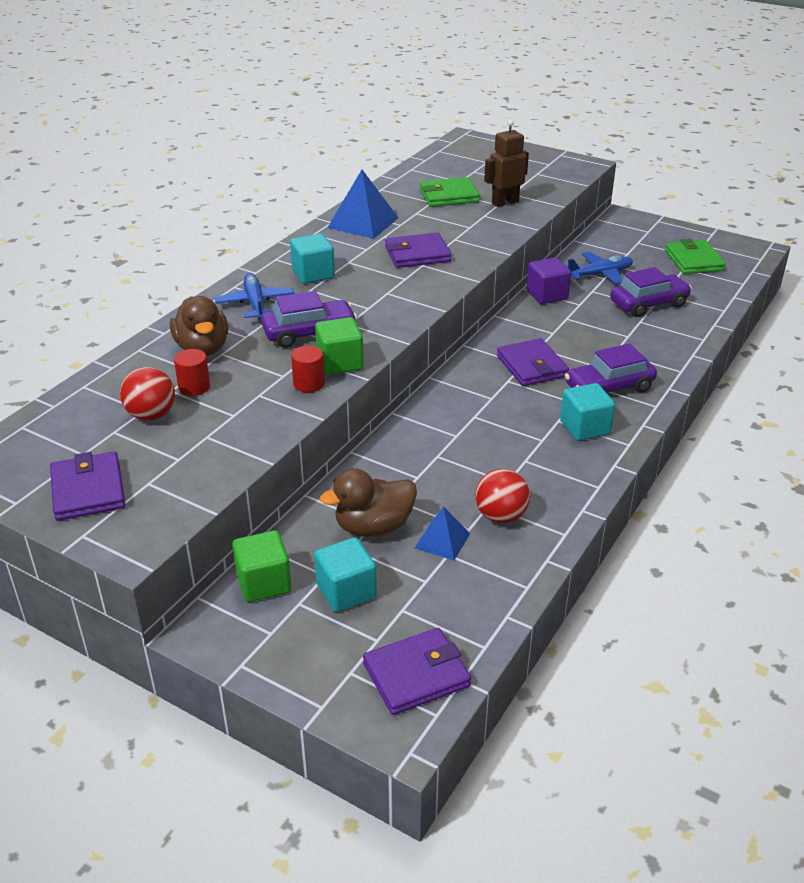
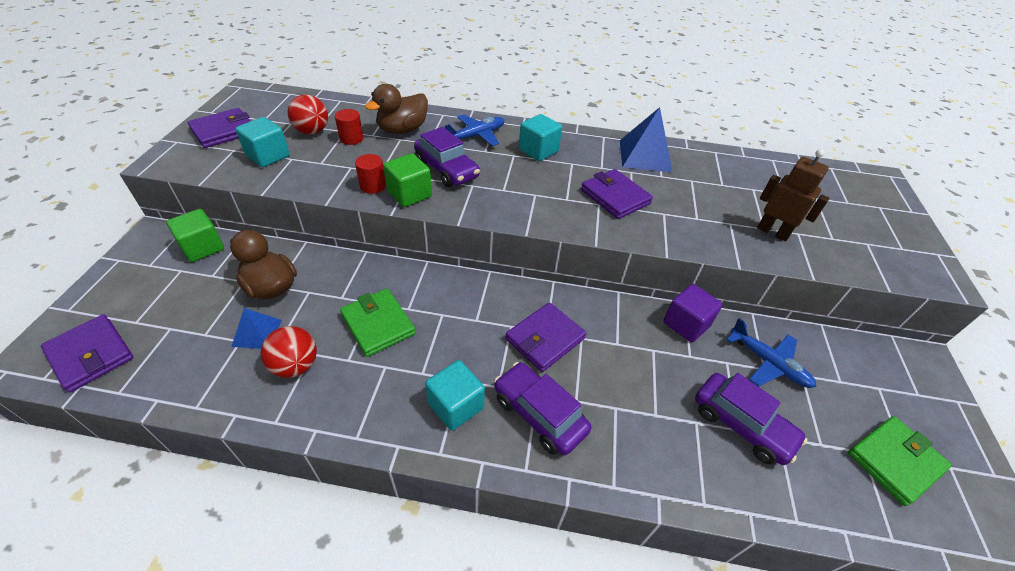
camera: 65 degrees right, 10 degrees up
turquoise cube [314,537,377,612] -> turquoise cube moved to [235,117,290,167]
green wallet [420,177,480,207] -> green wallet moved to [340,288,416,357]

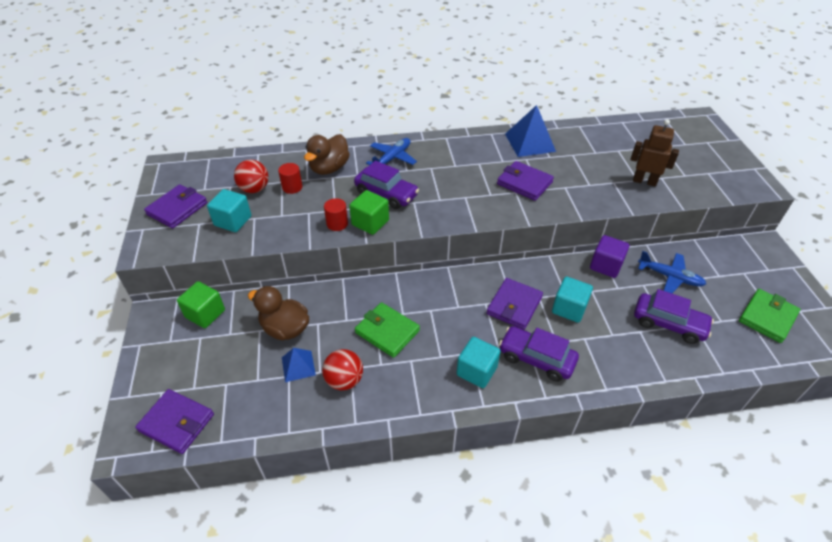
camera: 15 degrees left, 0 degrees up
turquoise cube [519,114,562,161] -> turquoise cube moved to [552,277,593,323]

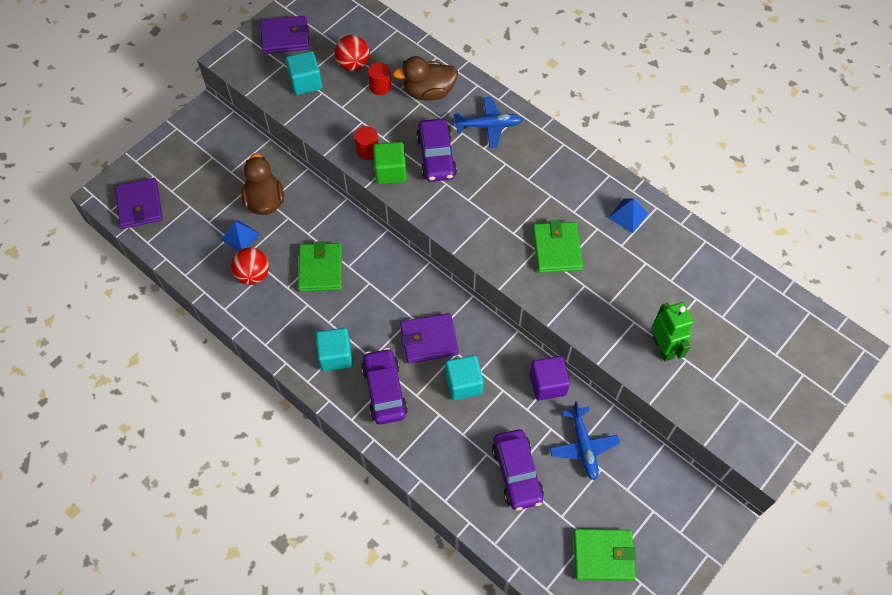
camera: 50 degrees right, 15 degrees up
green cube [177,281,225,328] -> none
purple wallet [497,161,554,201] -> green wallet [533,220,583,273]
blue pyramid [505,105,556,157] -> blue pyramid [608,198,649,233], size x0.58
brown robot [630,119,679,186] -> green robot [651,302,693,361]

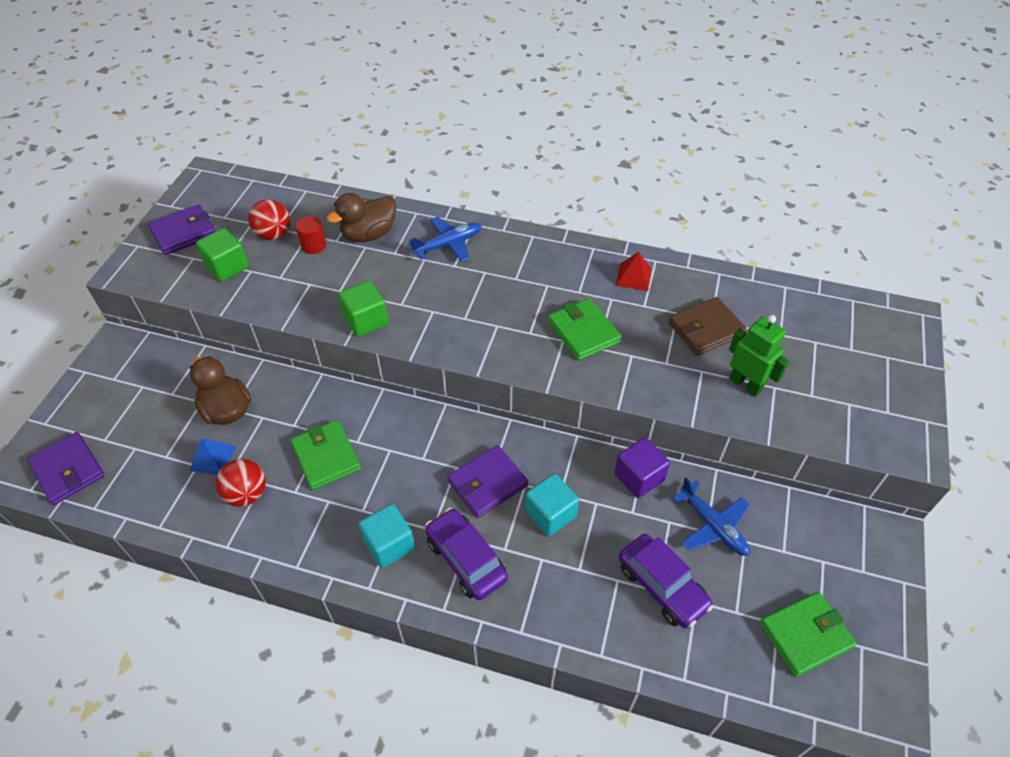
camera: 25 degrees left, 10 degrees down
turquoise cube [286,51,322,95] -> green cube [196,228,249,282]
red cylinder [354,126,378,160] -> none
purple car [416,118,457,182] -> none
blue pyramid [608,198,649,233] -> red pyramid [616,252,652,291]
none -> brown wallet [668,297,747,356]

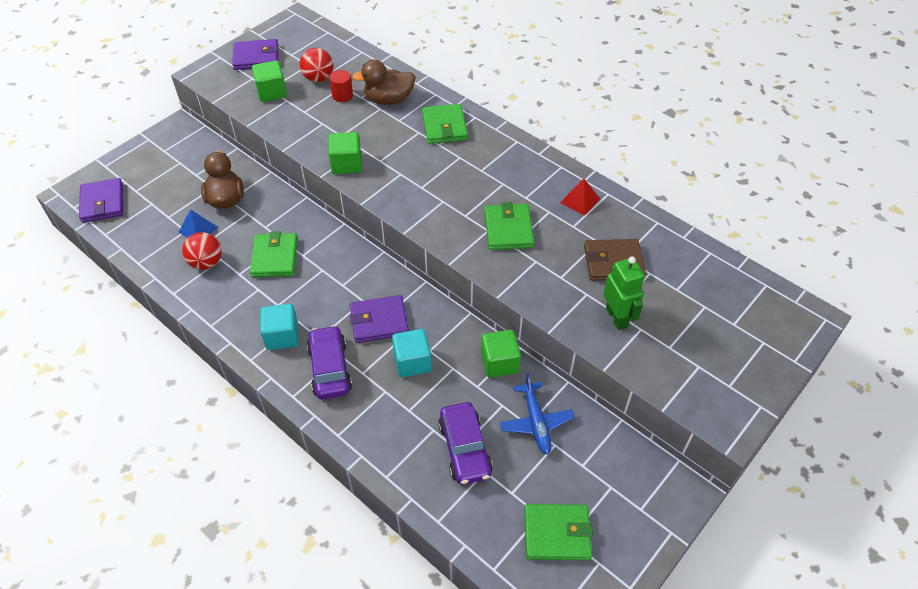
camera: 25 degrees right, 0 degrees up
blue plane [409,217,481,262] -> green wallet [422,104,468,144]
purple cube [615,437,670,498] -> green cube [481,330,521,378]

